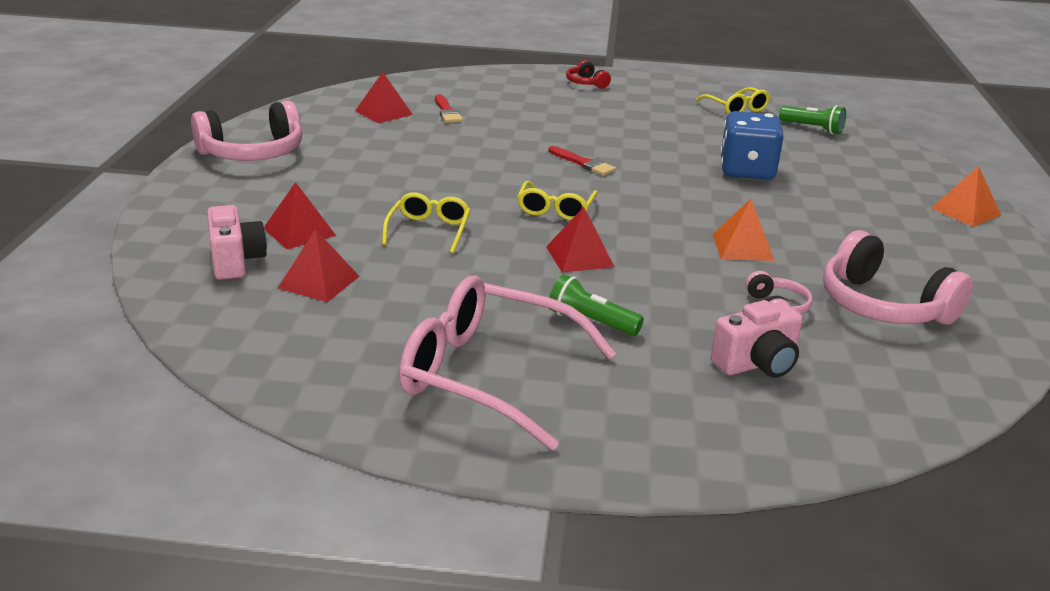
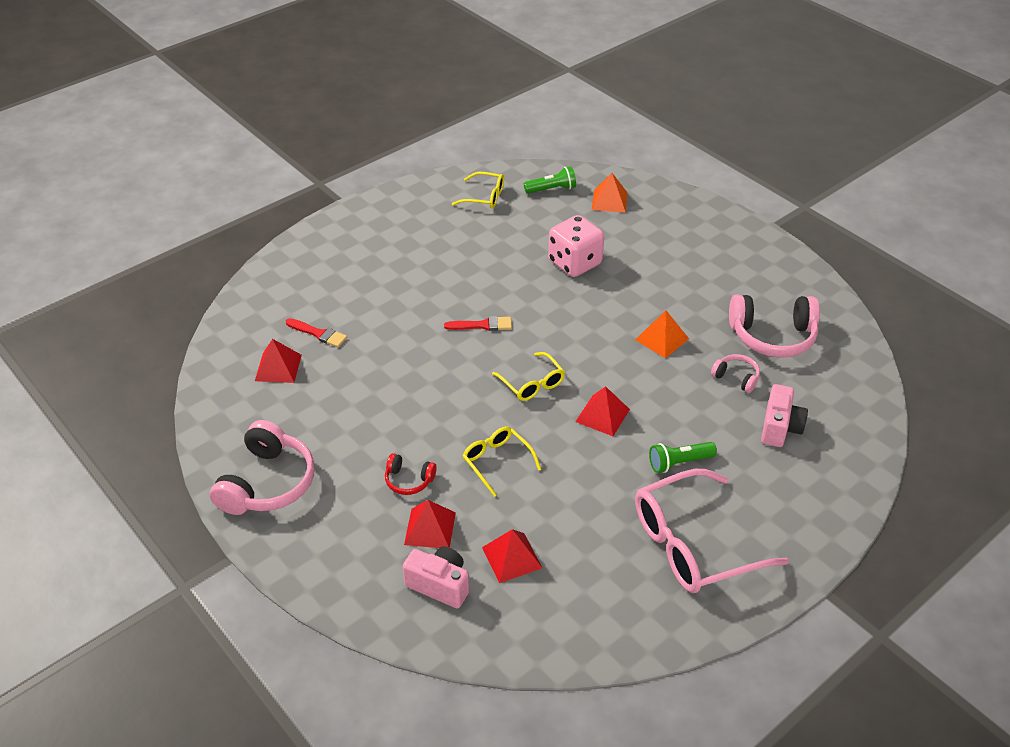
camera: 45 degrees left, 15 degrees up
red headphones [566,60,611,88] -> red headphones moved to [385,453,437,495]
blue dice [720,111,783,180] -> pink dice [548,215,604,277]
orange pyramid [931,166,1001,227] -> orange pyramid moved to [592,173,628,213]

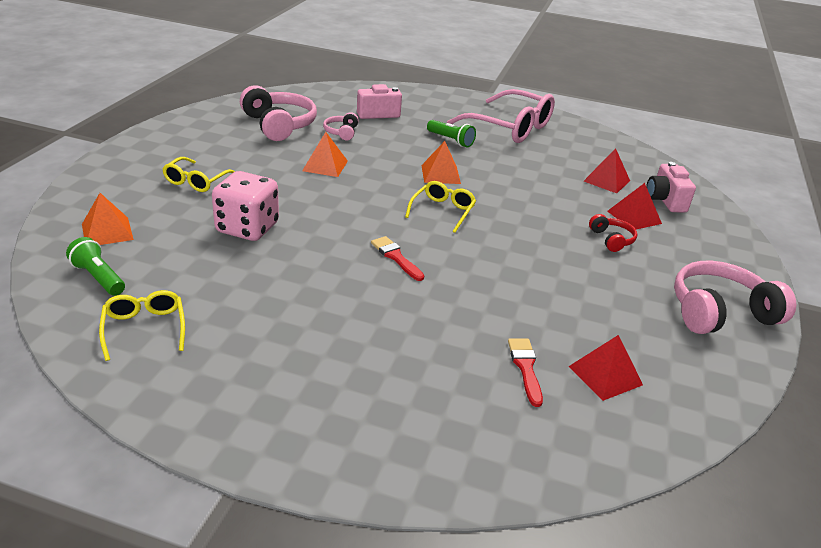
camera: 125 degrees left, 10 degrees down
yellow glasses [463,426,541,497] -> yellow glasses moved to [162,157,235,192]
red pyramid [575,386,630,436] -> orange pyramid [421,141,461,184]

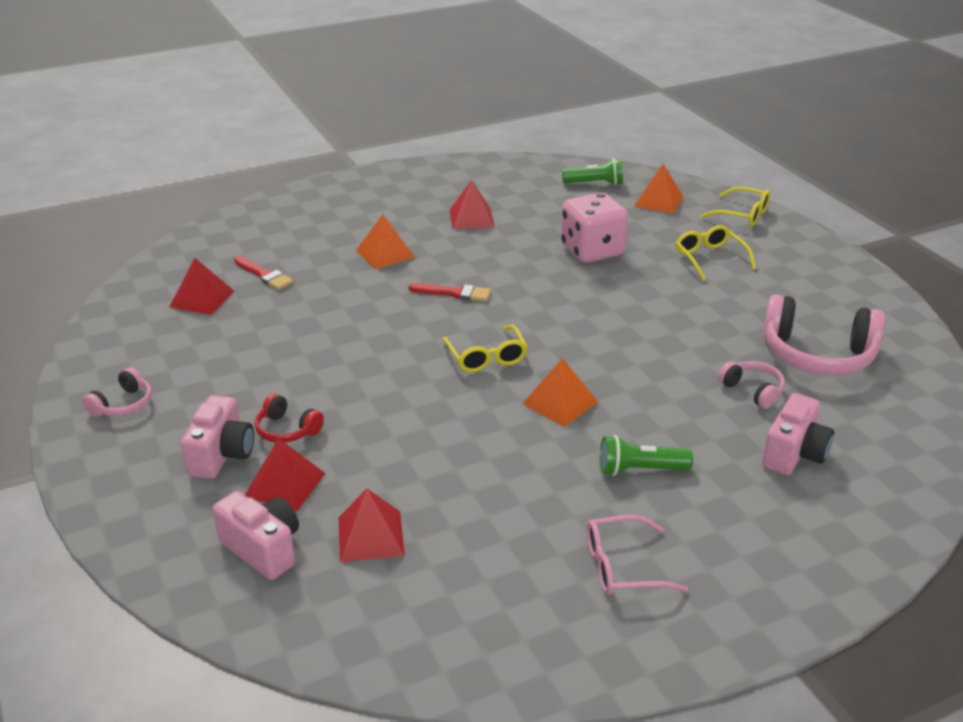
camera: 140 degrees right, 0 degrees up
yellow glasses [99,290,185,361] -> yellow glasses moved to [701,187,770,226]
orange pyramid [302,132,348,177] -> orange pyramid moved to [356,214,415,269]
pink glasses [447,89,555,143] -> pink glasses [587,515,688,595], size x0.52
pink headphones [674,261,797,334] -> pink headphones [83,368,152,417], size x0.50
none -> pink camera [181,395,254,479]
none -> red pyramid [450,180,494,229]

